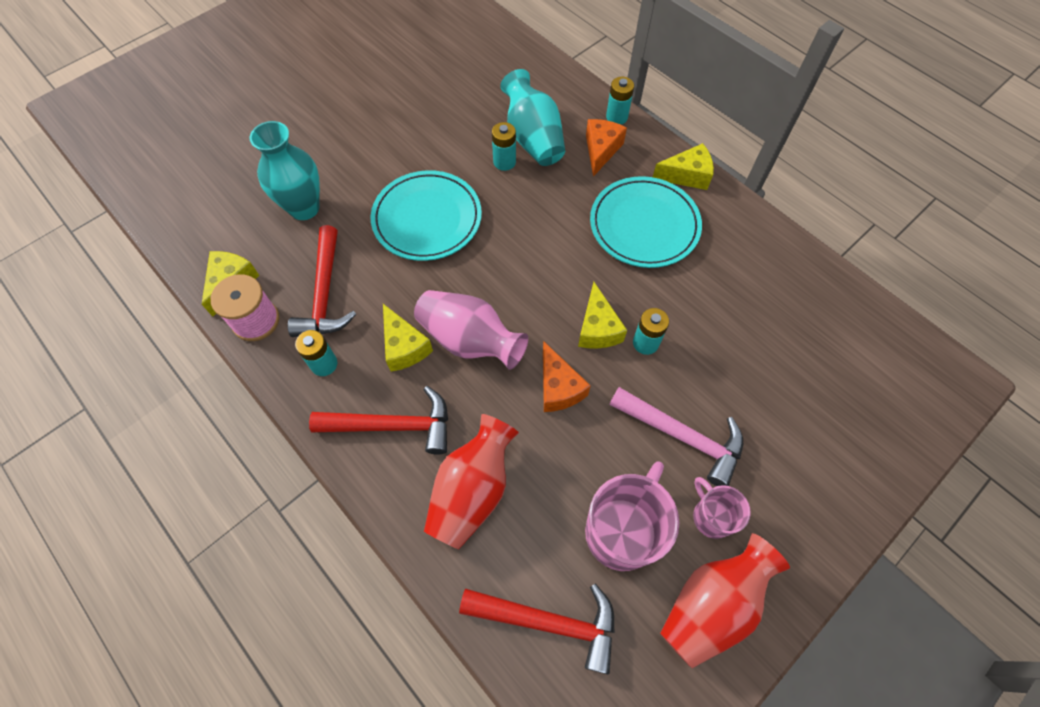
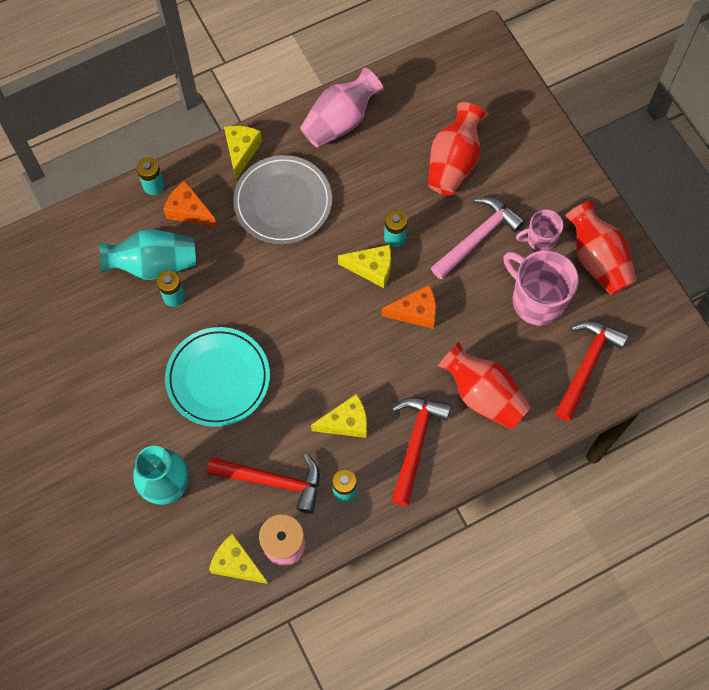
camera: 75 degrees left, 5 degrees up
pink vase [414,290,528,370] -> pink vase moved to [300,67,384,147]
turquoise plate [590,176,702,268] -> grey plate [233,155,332,244]
none -> red vase [428,102,486,195]

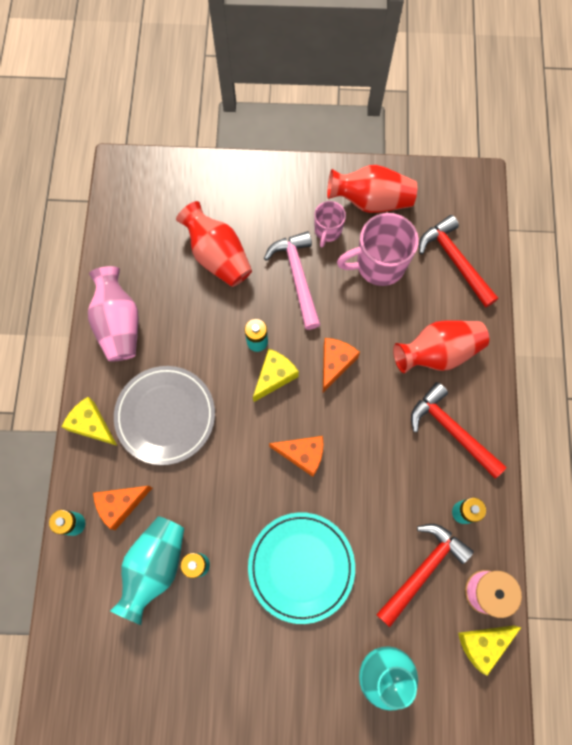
camera: 60 degrees left, 5 degrees up
yellow cheese [311,394,367,438] -> none
none -> orange cheese [269,436,323,477]

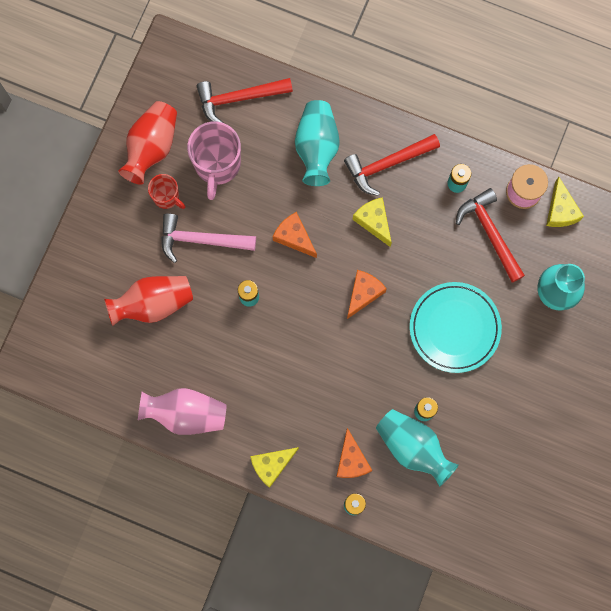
camera: 70 degrees left, 5 degrees up
grey plate [114,366,215,465] -> none
yellow cheese [253,349,299,402] -> yellow cheese moved to [353,197,392,247]
pink mug [314,201,346,248] -> red mug [148,174,185,209]
red vase [393,320,489,373] -> turquoise vase [295,100,340,186]

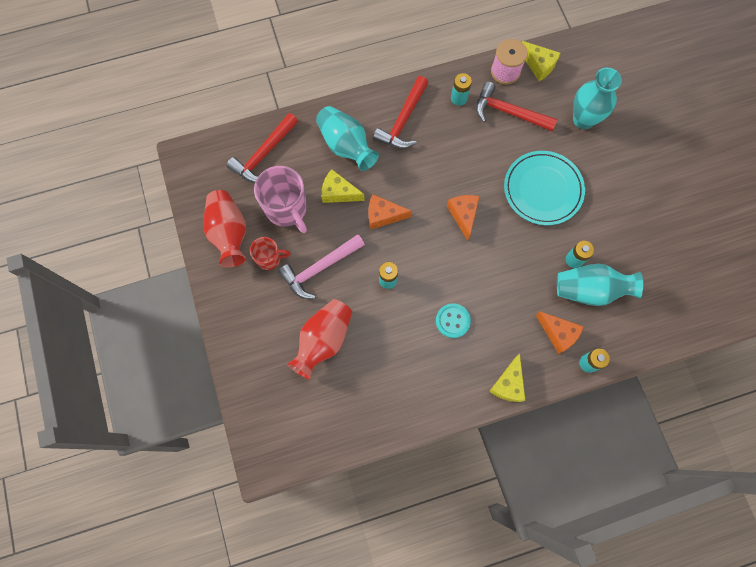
camera: 40 degrees left, 5 degrees down
pink vase [138,388,227,435] -> none
yellow cheese [353,197,392,247] -> yellow cheese moved to [321,169,365,203]
none -> turquoise button [436,303,471,338]

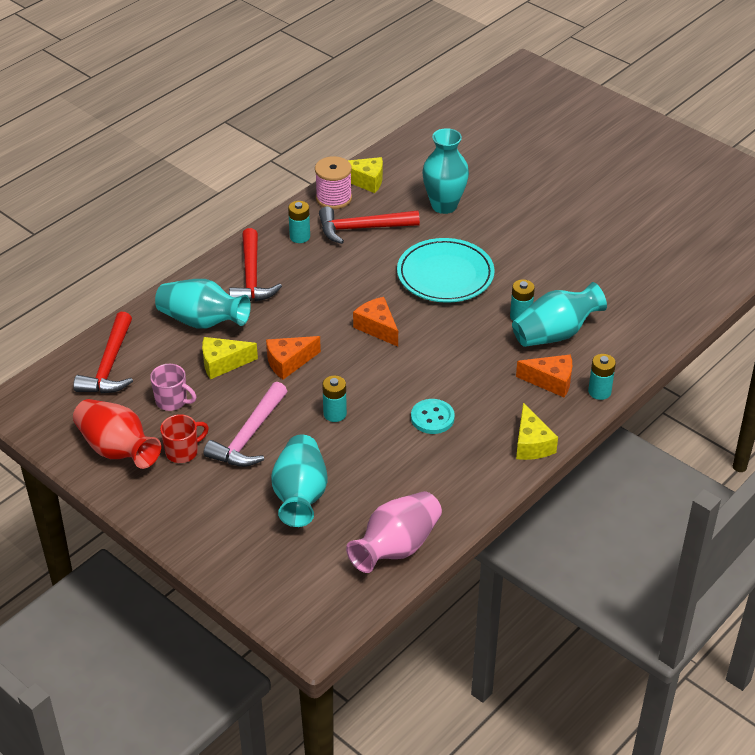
camera: 30 degrees left, 30 degrees down
pink mug [254,166,307,233] -> pink mug [150,364,196,411], size x0.57
red vase [287,299,352,379] -> turquoise vase [271,435,328,527]
none -> pink vase [346,491,442,573]

